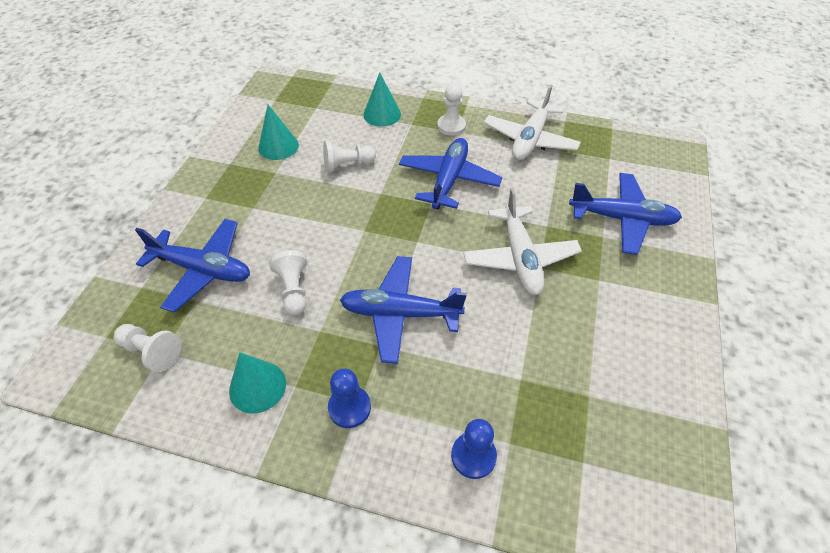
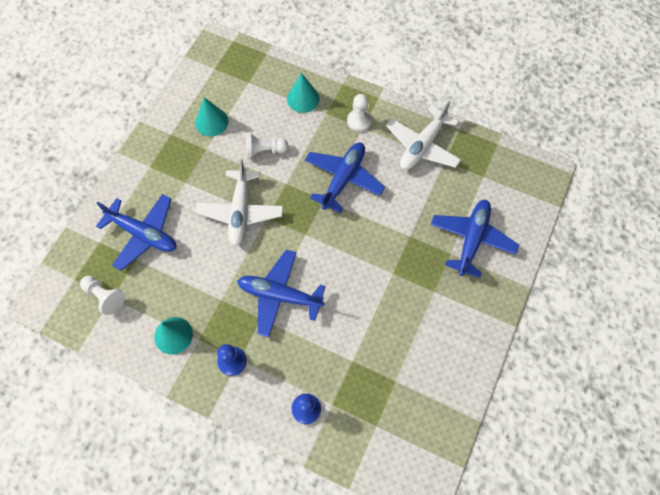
camera: 10 degrees right, 15 degrees up
white pawn [269,250,307,315] -> none
white plane [463,188,582,295] -> white plane moved to [195,159,283,246]
blue plane [569,173,682,255] -> blue plane turned 90 degrees counterclockwise [431,200,519,278]

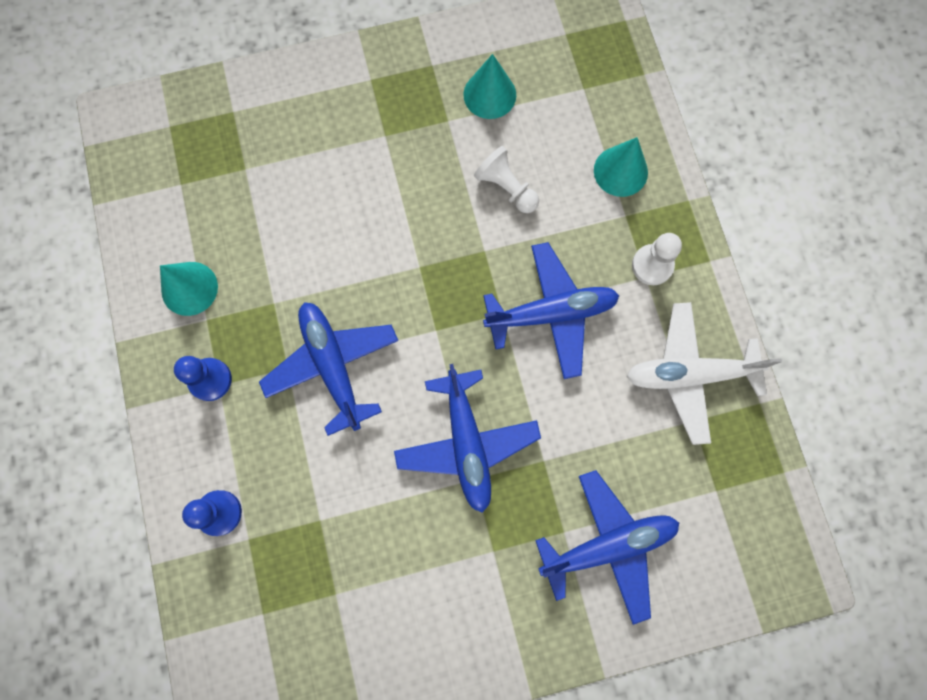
camera: 50 degrees right, 10 degrees up
white pawn [80,276,125,315] -> none
blue plane [96,194,176,271] -> blue plane moved to [394,364,541,512]
white plane [195,159,283,246] -> none

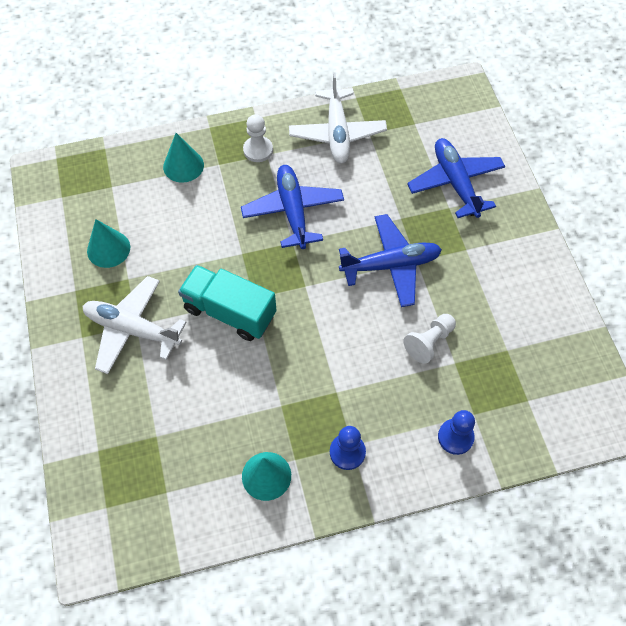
camera: 90 degrees left, 15 degrees down
blue plane [259,302,399,436] -> none
white pawn [474,146,539,213] -> white pawn moved to [403,314,456,364]
none -> white plane [83,276,186,374]
none -> turquoise truck [178,265,276,341]

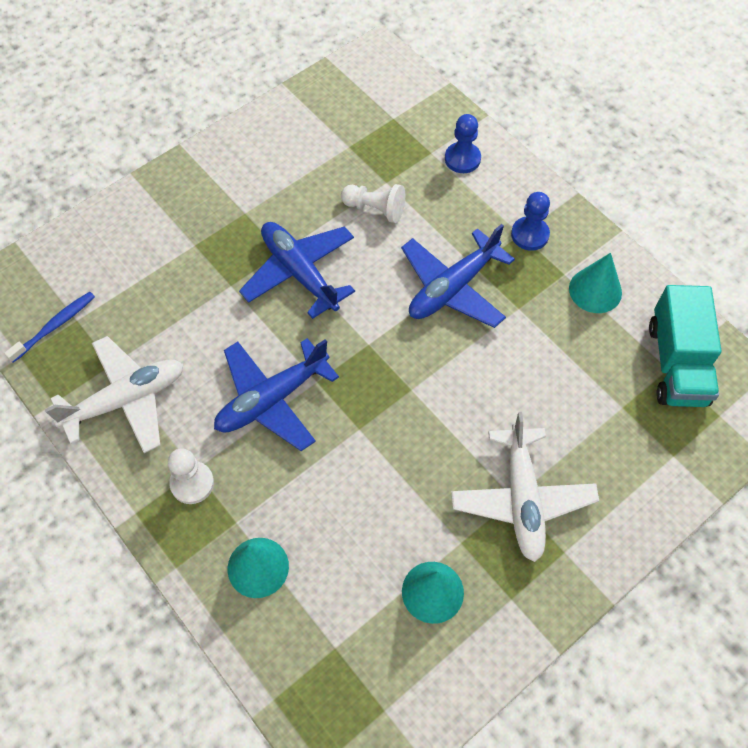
camera: 115 degrees left, 0 degrees up
turquoise truck [178,265,276,341] -> turquoise truck moved to [649,285,721,407]
blue plane [407,138,506,218] -> blue plane moved to [401,224,515,328]
none -> blue toothbrush [4,292,95,363]

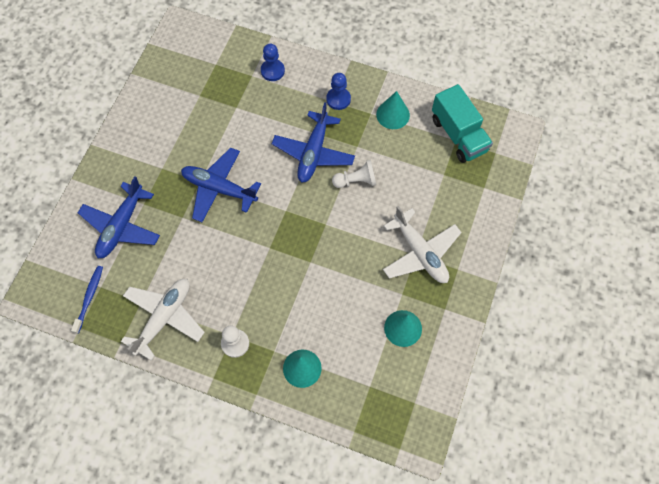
camera: 30 degrees left, 5 degrees up
blue plane [214,338,339,451] -> blue plane moved to [78,176,160,258]
white pawn [341,184,405,223] -> white pawn moved to [332,160,376,188]

